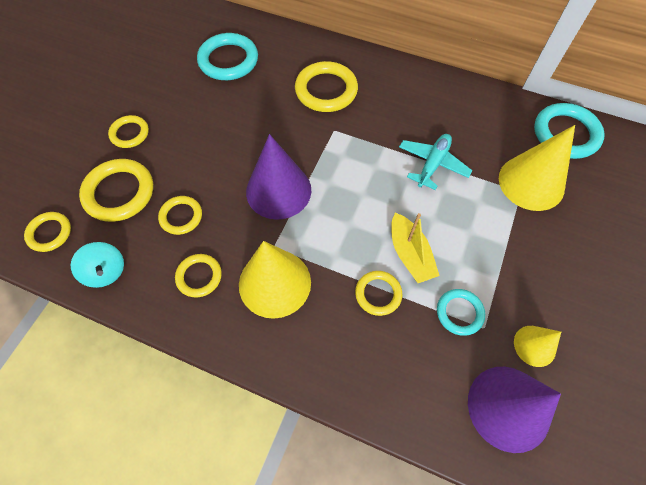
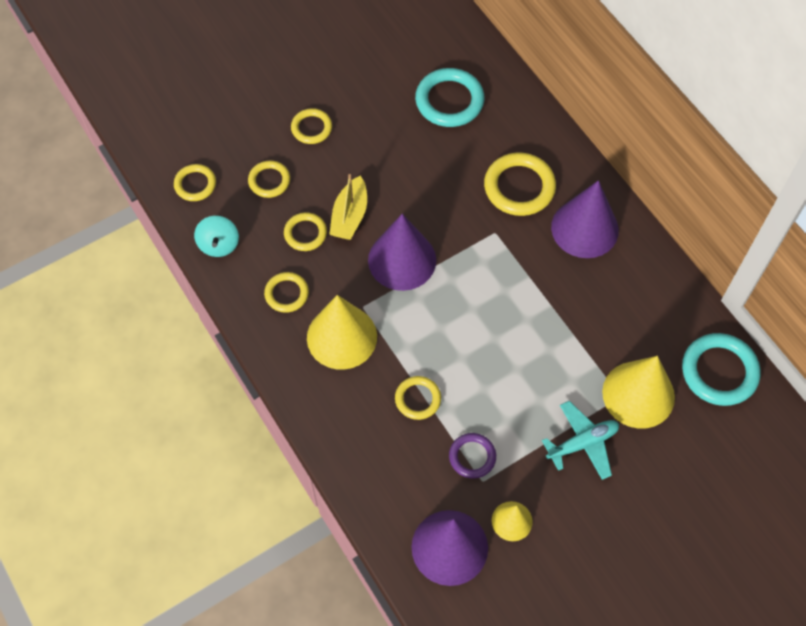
camera: 35 degrees right, 0 degrees up
yellow ring [79,159,153,222] -> yellow ring [248,161,290,198], size x0.59
yellow boat [391,213,440,283] -> yellow boat moved to [329,174,367,240]
turquoise plane [399,134,473,190] -> turquoise plane moved to [542,401,619,480]
turquoise ring [437,289,485,336] -> purple ring [449,433,496,479]
none -> purple cone [551,180,619,258]

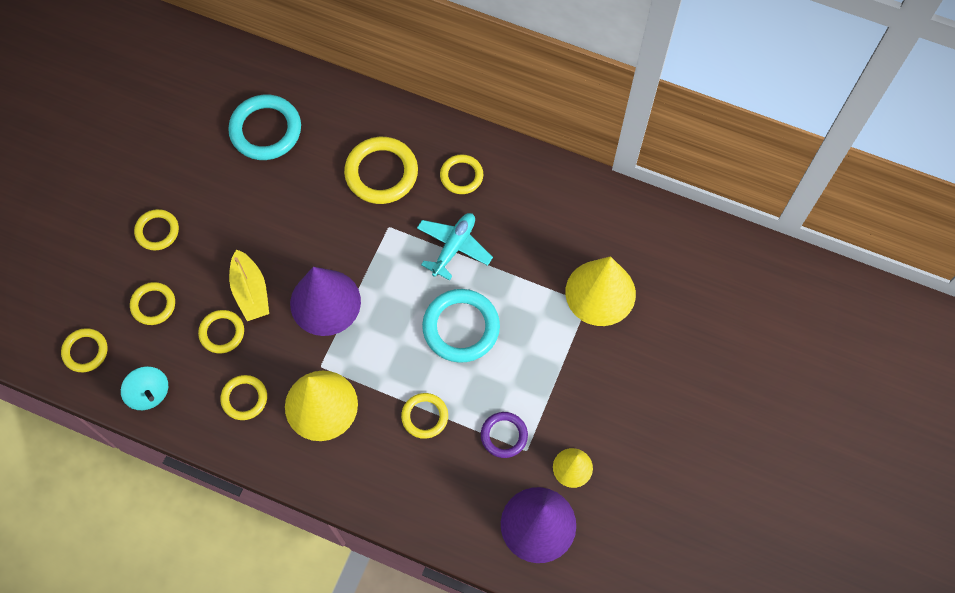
camera: 35 degrees left, 5 degrees up
turquoise plane [542,401,619,480] -> turquoise plane moved to [417,213,493,280]
purple cone [551,180,619,258] -> yellow ring [440,154,483,194]
turquoise ring [682,333,761,406] -> turquoise ring moved to [422,289,500,363]

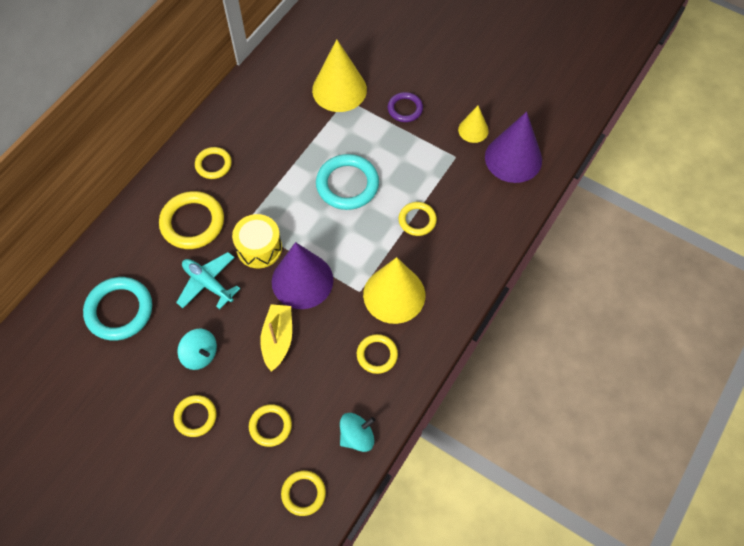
camera: 80 degrees left, 5 degrees down
yellow ring [198,310,244,353] -> none
yellow boat [229,249,269,321] -> yellow boat turned 75 degrees counterclockwise [260,304,292,372]
turquoise plane [417,213,493,280] -> turquoise plane moved to [176,252,240,309]
purple ring [481,412,528,458] -> purple ring moved to [388,92,423,122]
none -> turquoise spinning top [177,329,217,370]
none -> yellow drum [232,214,282,268]

